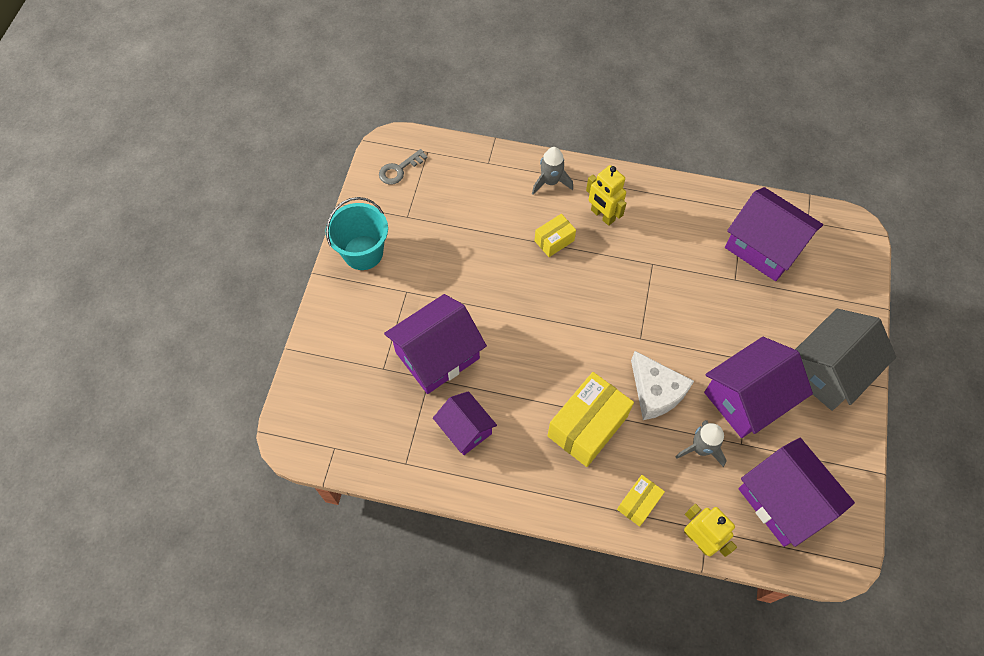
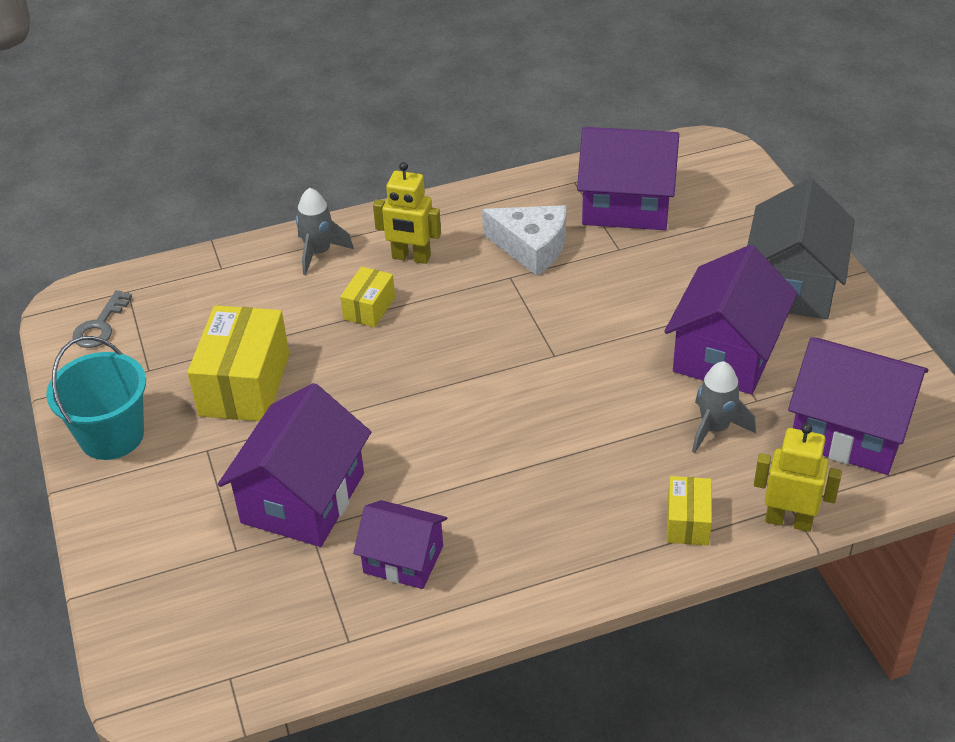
camera: 30 degrees left, 20 degrees down
yellow box [547,372,634,467] -> yellow box moved to [187,305,289,421]
white cheese [631,351,694,420] -> white cheese moved to [482,205,566,276]

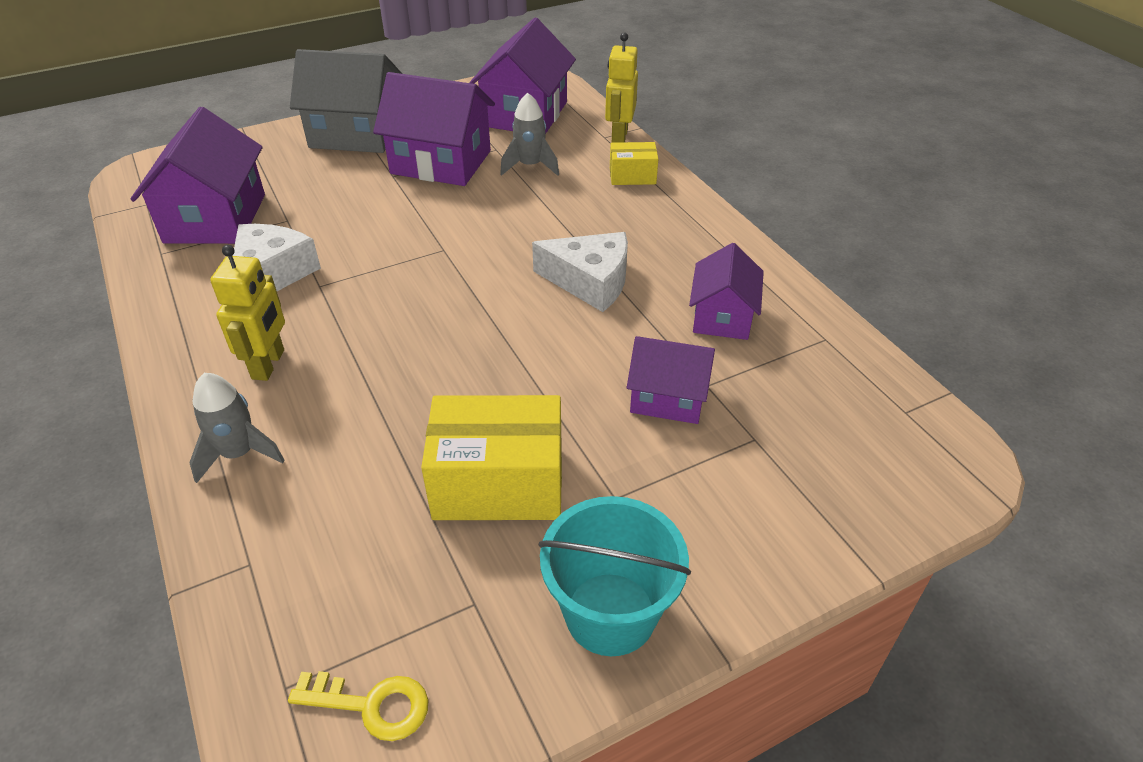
camera: 100 degrees left, 0 degrees up
grey key [72,290,132,348] -> yellow key [288,671,428,741]
purple house [218,383,371,547] -> purple house [627,336,715,424], size x0.61
yellow box [340,267,395,328] -> none
none -> white cheese [532,232,628,312]

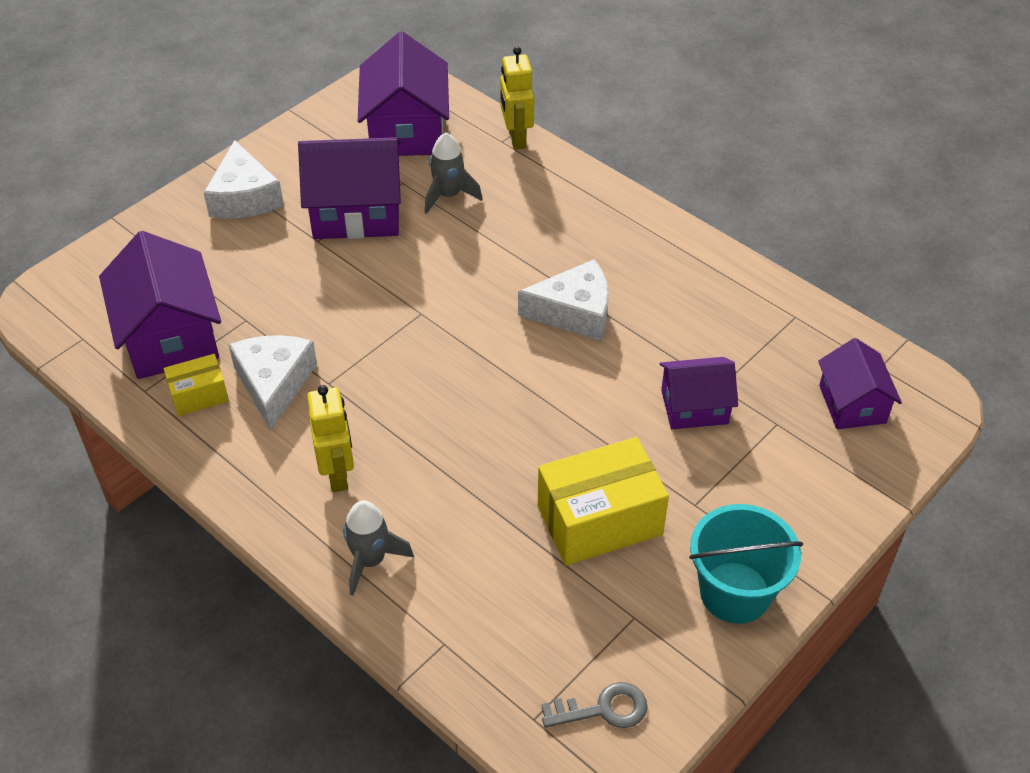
camera: 20 degrees left, 5 degrees up
yellow key [288,671,428,741] -> grey key [541,682,648,728]
grey house [290,49,402,153] -> white cheese [204,140,284,219]
yellow box [610,142,658,185] -> yellow box moved to [163,354,229,416]
purple house [689,243,764,340] -> purple house moved to [818,338,902,429]

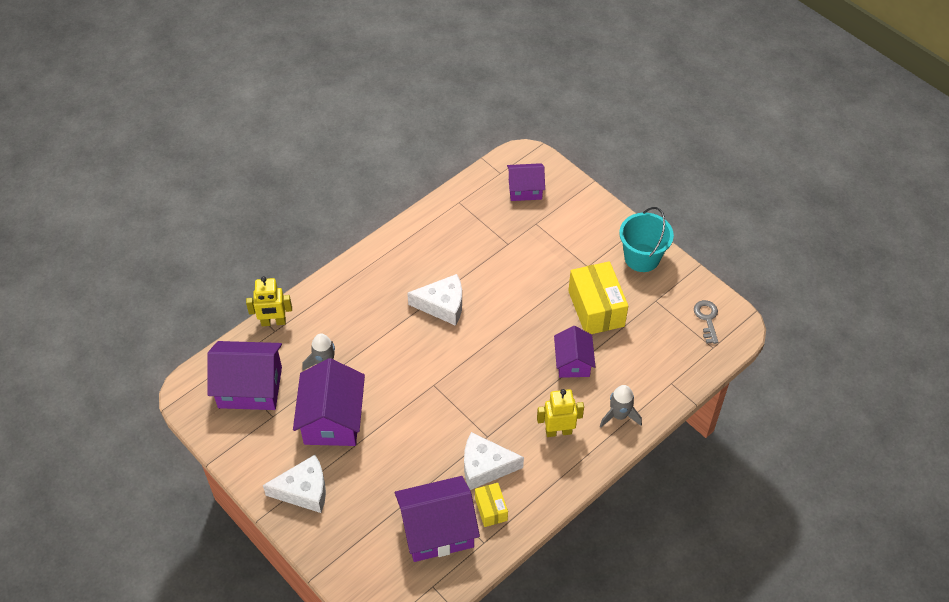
camera: 85 degrees left, 5 degrees up
white cheese [518,259,609,341] -> white cheese turned 90 degrees clockwise [407,274,462,326]
purple house [660,357,738,429] -> purple house moved to [554,326,595,378]

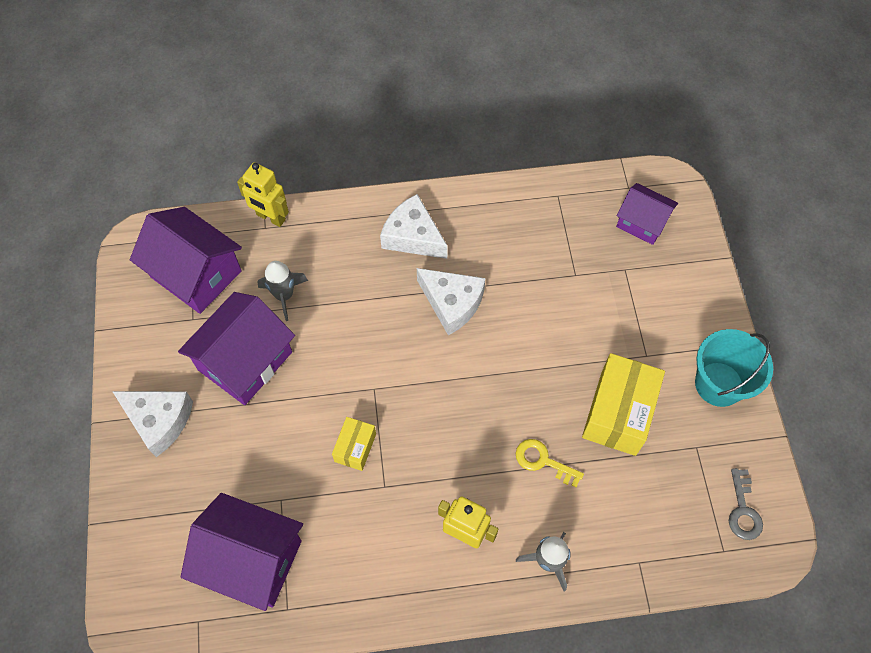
camera: 35 degrees right, 10 degrees up
white cheese [464,432,524,490] -> white cheese moved to [380,194,448,259]
yellow box [475,483,508,527] -> yellow box moved to [332,417,376,471]
purple house [554,326,595,378] -> yellow key [516,439,584,487]
grey key [694,300,718,344] -> grey key turned 150 degrees clockwise [729,468,763,540]

